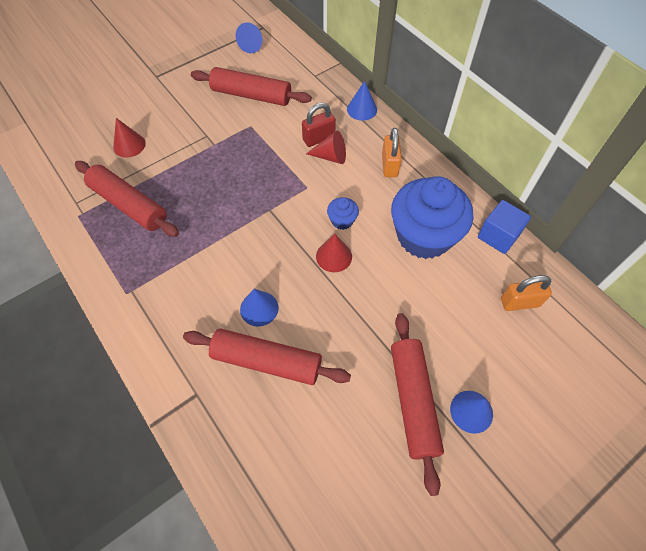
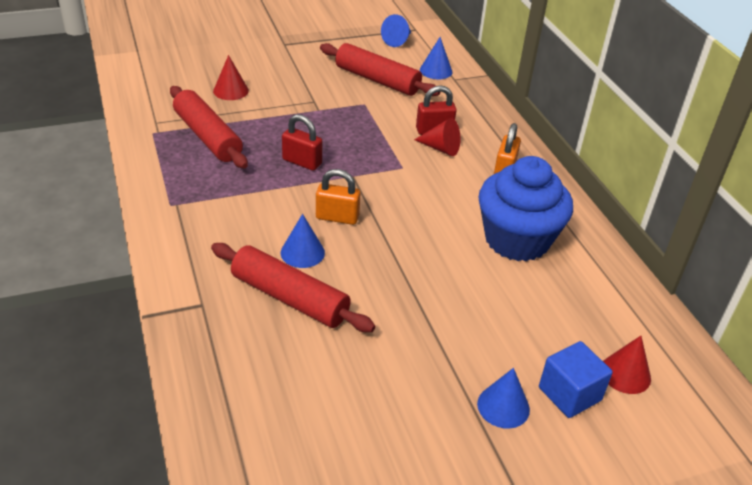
camera: 15 degrees right, 20 degrees down
red cone [316,234,352,272] -> red cone moved to [603,336,651,394]
blue cupcake [327,197,359,230] -> none
blue cone [347,81,377,121] -> blue cone moved to [420,37,452,79]
red rolling pin [391,313,444,496] -> none
blue cube [478,200,531,254] -> blue cube moved to [539,341,613,418]
orange padlock [501,275,552,311] -> orange padlock moved to [316,169,361,225]
none -> red padlock [282,114,323,171]

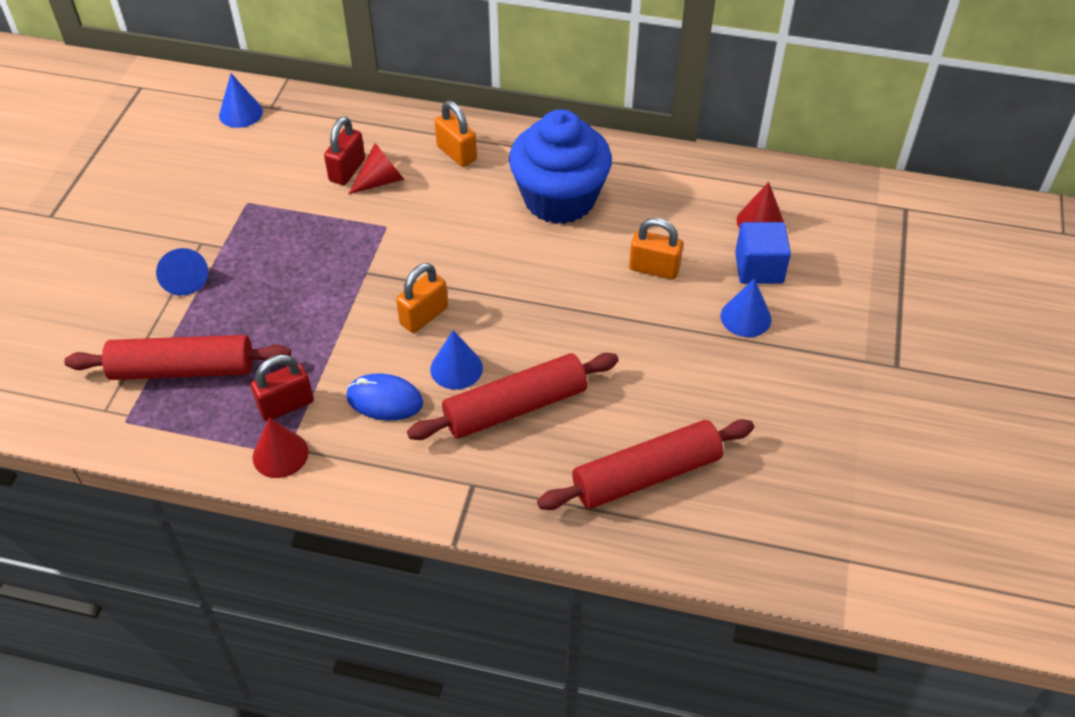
camera: 55 degrees left, 10 degrees up
red cone [213,55,249,100] -> red cone moved to [253,417,309,478]
red padlock [282,114,323,171] -> red padlock moved to [251,355,314,421]
red rolling pin [320,43,440,96] -> red rolling pin moved to [537,419,754,510]
blue cone [381,14,411,47] -> blue cone moved to [156,248,208,296]
none -> blue mouse [346,373,423,421]
none -> orange padlock [629,218,683,279]

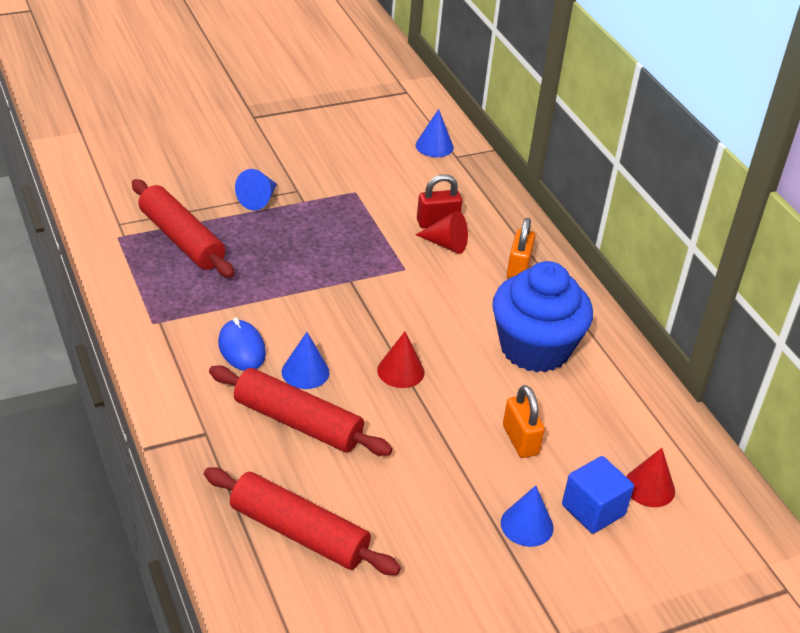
camera: 50 degrees right, 10 degrees down
red padlock [251,355,314,421] -> none
red cone [253,417,309,478] -> red cone moved to [377,332,425,388]
orange padlock [396,263,448,333] -> none

